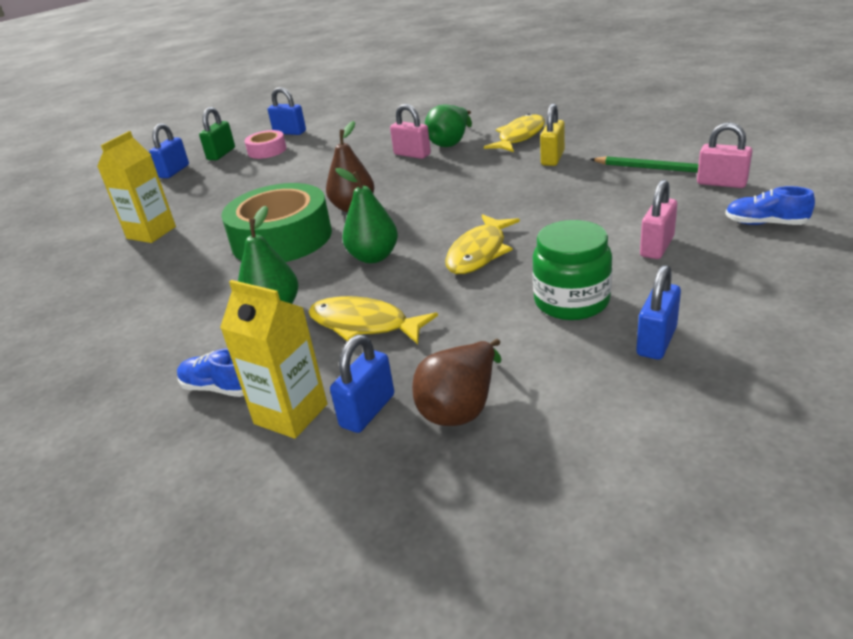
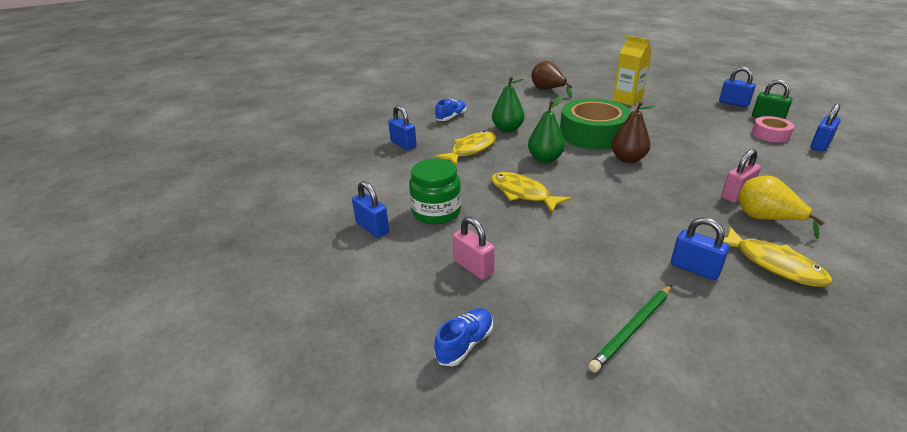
camera: 105 degrees right, 0 degrees up
yellow carton [220,280,327,439] -> none
brown pear [412,339,502,426] -> brown pear moved to [531,61,572,98]
green pear [425,104,472,147] -> yellow pear [738,176,825,239]
yellow padlock [540,103,565,166] -> blue padlock [671,217,730,280]
pink padlock [697,122,752,188] -> none

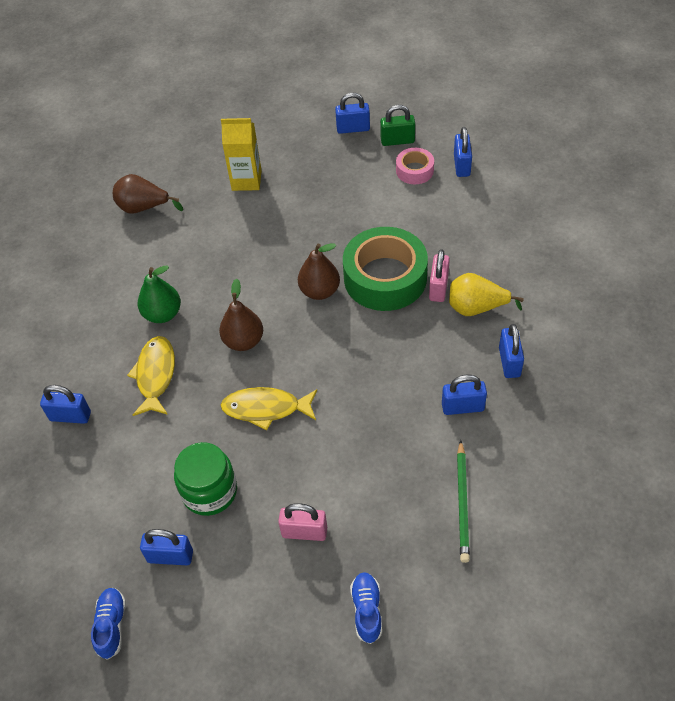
camera: 40 degrees left, 20 degrees up
blue shoe [435,99,466,121] -> blue shoe moved to [91,588,126,660]
green pear [528,96,565,163] -> brown pear [219,279,263,351]
green tape [560,98,631,150] -> green tape moved to [343,227,428,311]
yellow fish [723,227,832,287] -> blue padlock [499,324,524,378]

